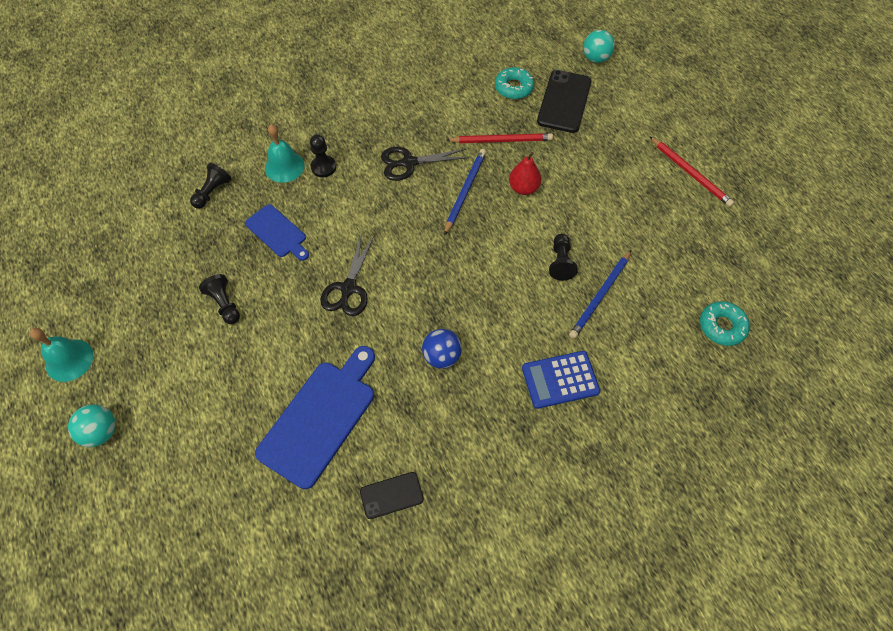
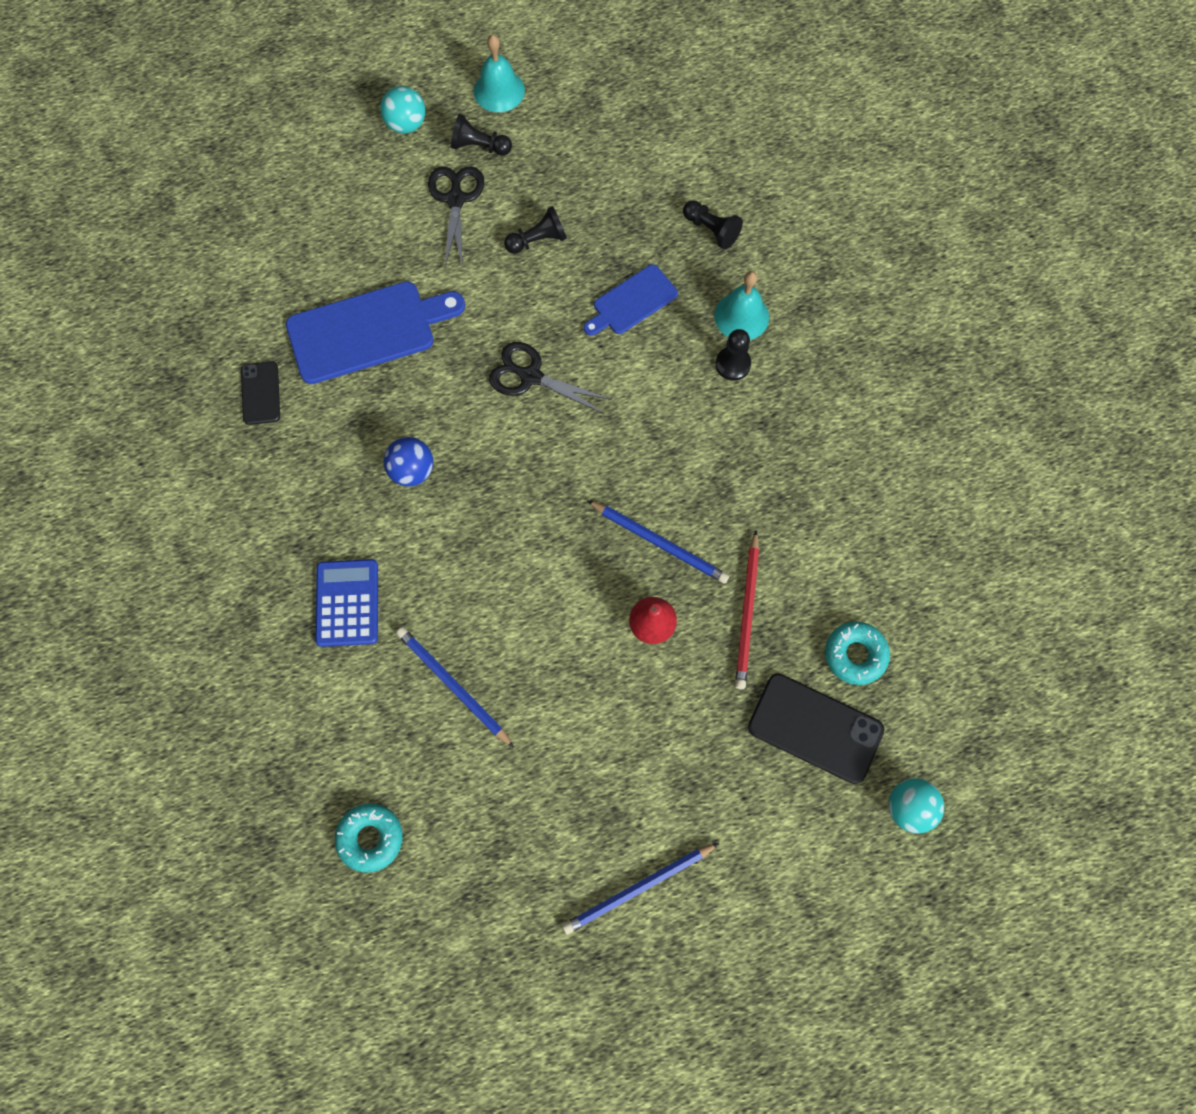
camera: 100 degrees right, 10 degrees up
blue cutting board [255,346,375,489] -> blue cutting board turned 60 degrees counterclockwise [286,281,465,384]
black scissors [381,147,469,181] -> black scissors moved to [428,166,484,266]
black pawn [549,234,578,281] -> black pawn moved to [451,114,512,156]
red pencil [649,136,734,207] -> blue pencil [562,843,719,934]

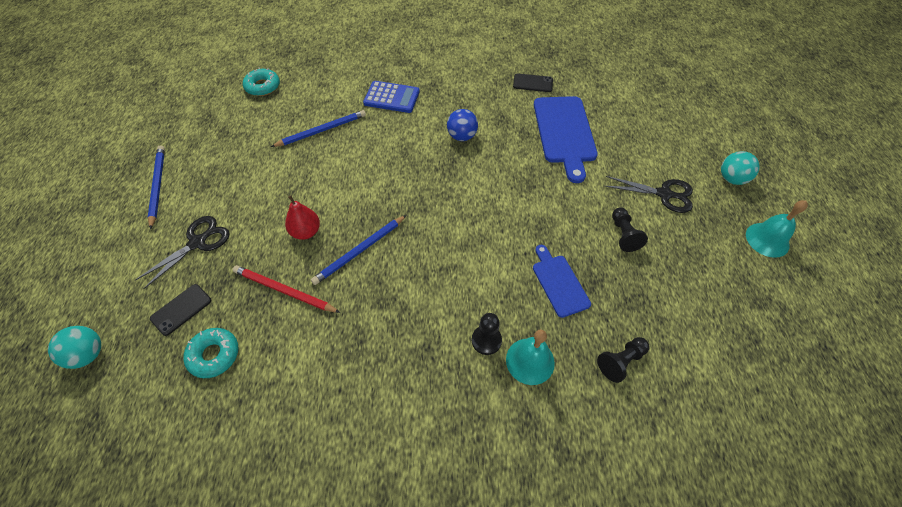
camera: 105 degrees right, 15 degrees down
black pawn [451,114,512,156] -> none
black scissors [489,342,612,414] -> black scissors moved to [135,216,230,289]
black phone [748,673,885,784] -> black phone [150,284,211,336], size x0.58

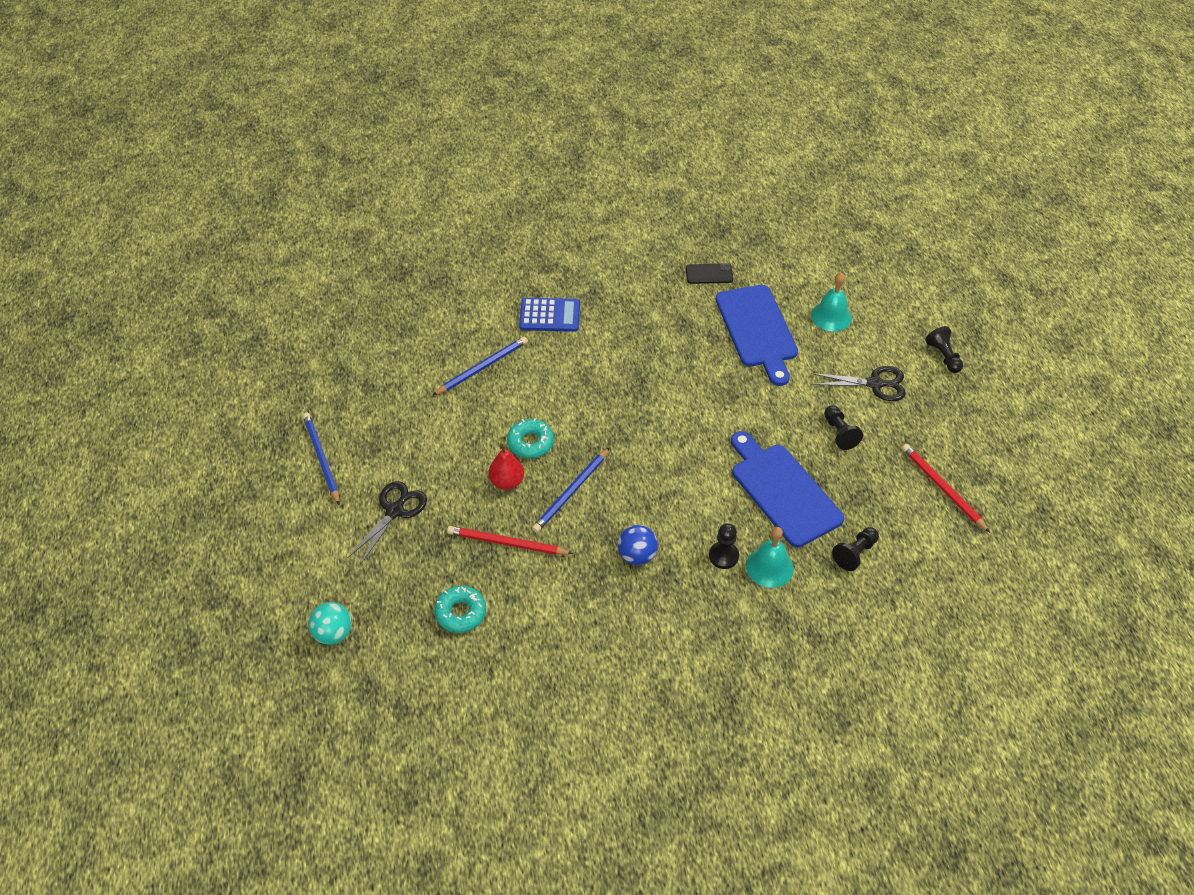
camera: 10 degrees left, 5 degrees down
black phone [150,284,211,336] -> none
turquoise donut [243,67,280,96] -> turquoise donut moved to [507,418,554,458]
blue ball [447,109,478,141] -> blue ball moved to [618,525,658,565]
blue cutting board [533,245,591,318] -> blue cutting board [731,431,844,547], size x1.73
turquoise ball [721,151,760,185] -> black pawn [925,326,963,373]
turquoise bell [746,200,808,258] -> turquoise bell moved to [811,273,852,332]
none -> red pencil [902,444,990,532]

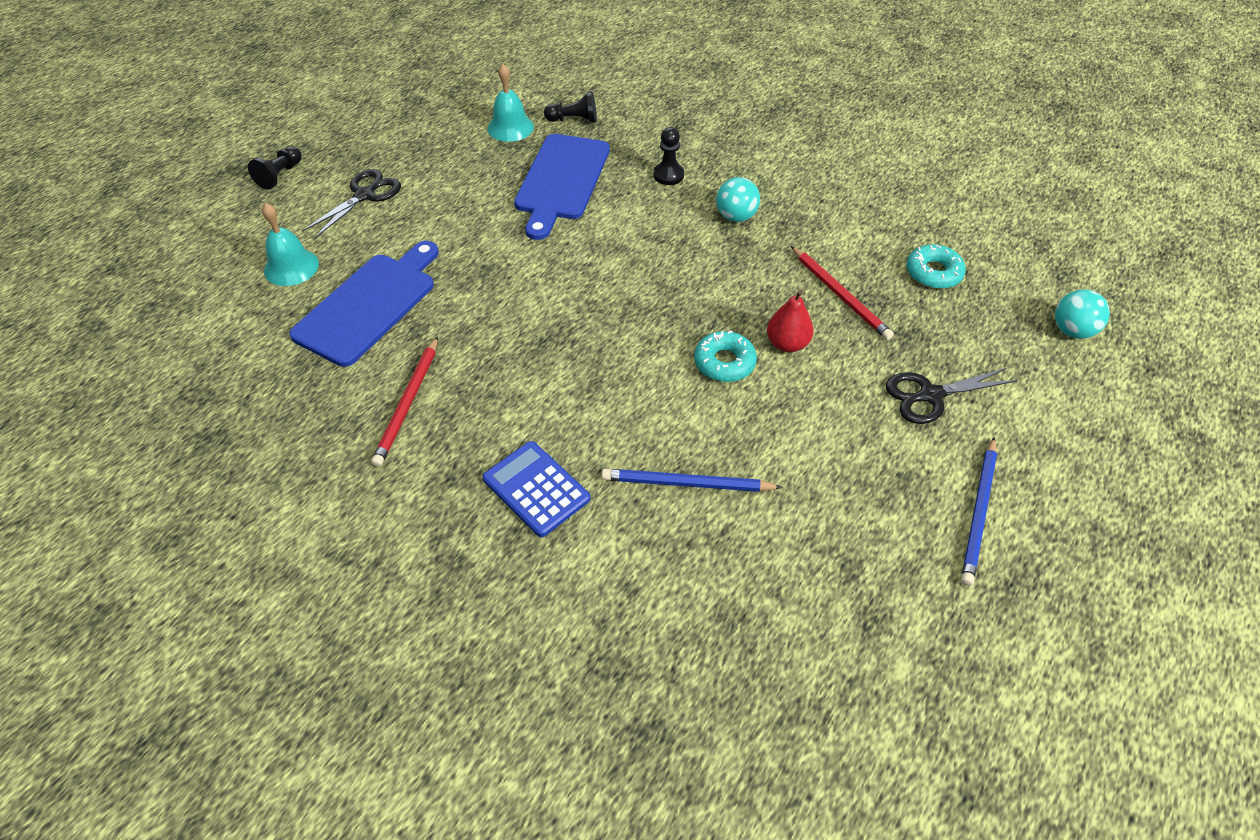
camera: 135 degrees left, 0 degrees up
blue pencil [532,447,610,533] -> none
blue ball [618,525,658,565] -> turquoise ball [716,177,760,222]
black phone [686,263,733,284] -> none
turquoise bell [746,527,794,588] -> turquoise bell moved to [488,64,534,142]
black scissors [811,366,906,401] -> black scissors turned 75 degrees clockwise [302,169,401,239]
black pawn [824,405,863,450] -> none
red pencil [902,444,990,532] -> red pencil moved to [371,336,438,467]

